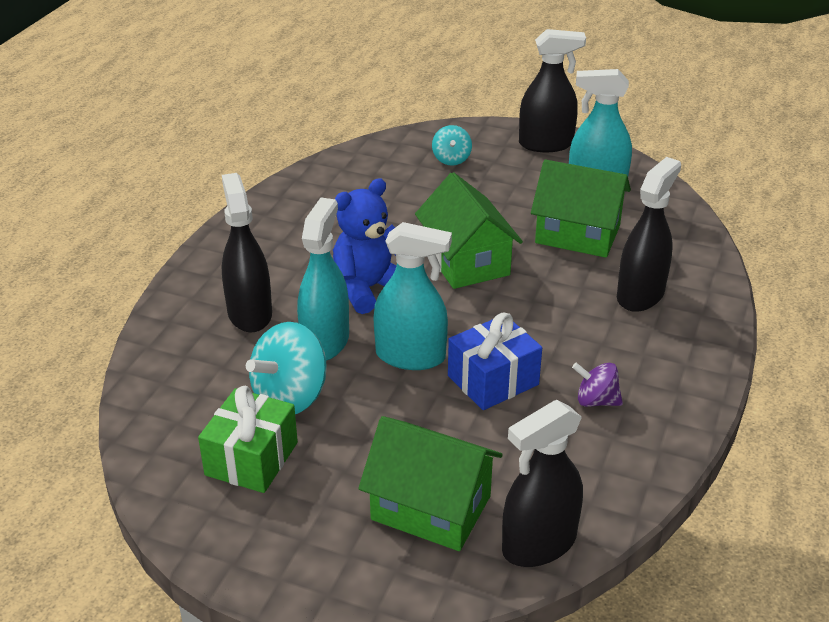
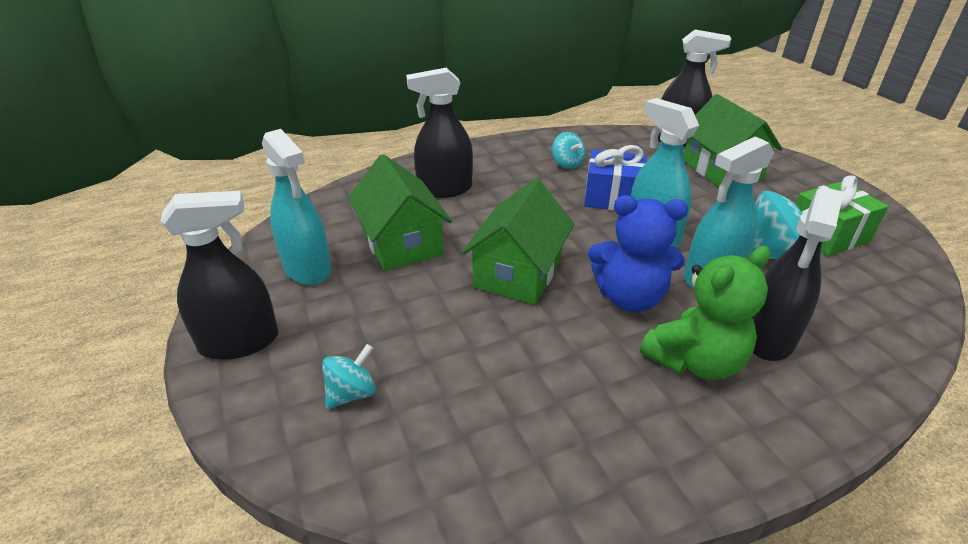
camera: 135 degrees left, 0 degrees up
black spray bottle [519,29,586,152] -> black spray bottle turned 120 degrees clockwise [160,191,278,360]
purple spinning top [572,363,623,407] -> turquoise spinning top [552,132,585,169]
none -> green teddy bear [640,246,770,380]

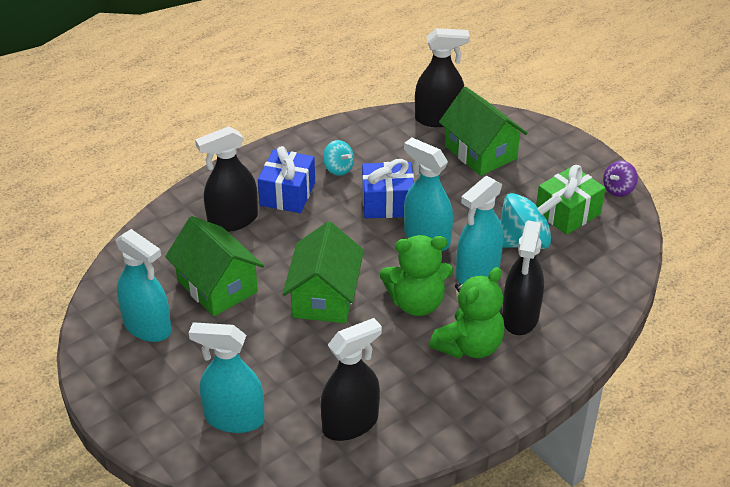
camera: 15 degrees left, 5 degrees up
black spray bottle [160,191,278,360] -> black spray bottle moved to [320,318,382,441]
turquoise spinning top [322,344,376,409] -> turquoise spray bottle [189,323,265,433]
blue teddy bear [588,195,688,312] -> green teddy bear [380,235,453,316]
none -> blue gift [258,146,315,213]
none -> purple spinning top [603,161,638,197]

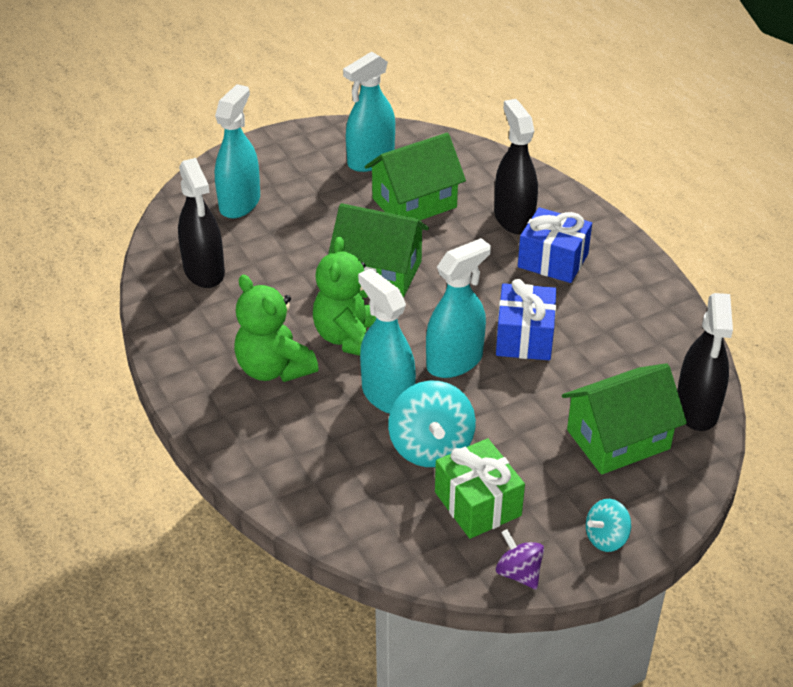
camera: 100 degrees right, 0 degrees up
turquoise spinning top [323,140,354,176] -> turquoise spinning top moved to [586,499,631,552]
black spray bottle [502,221,544,335] -> none

